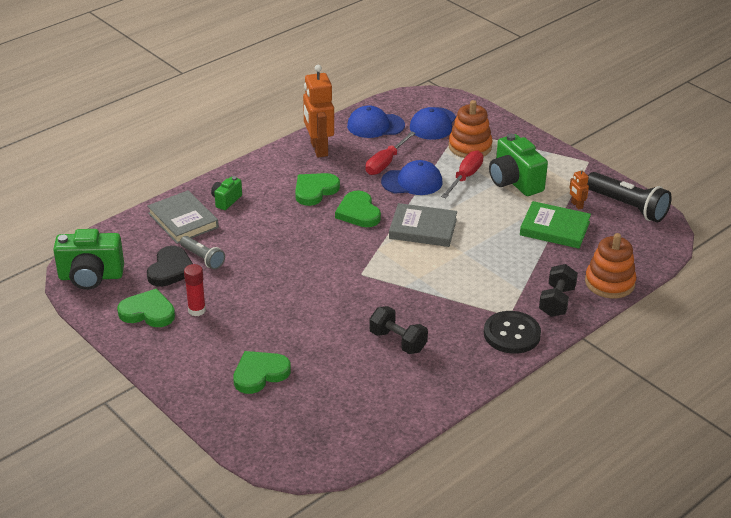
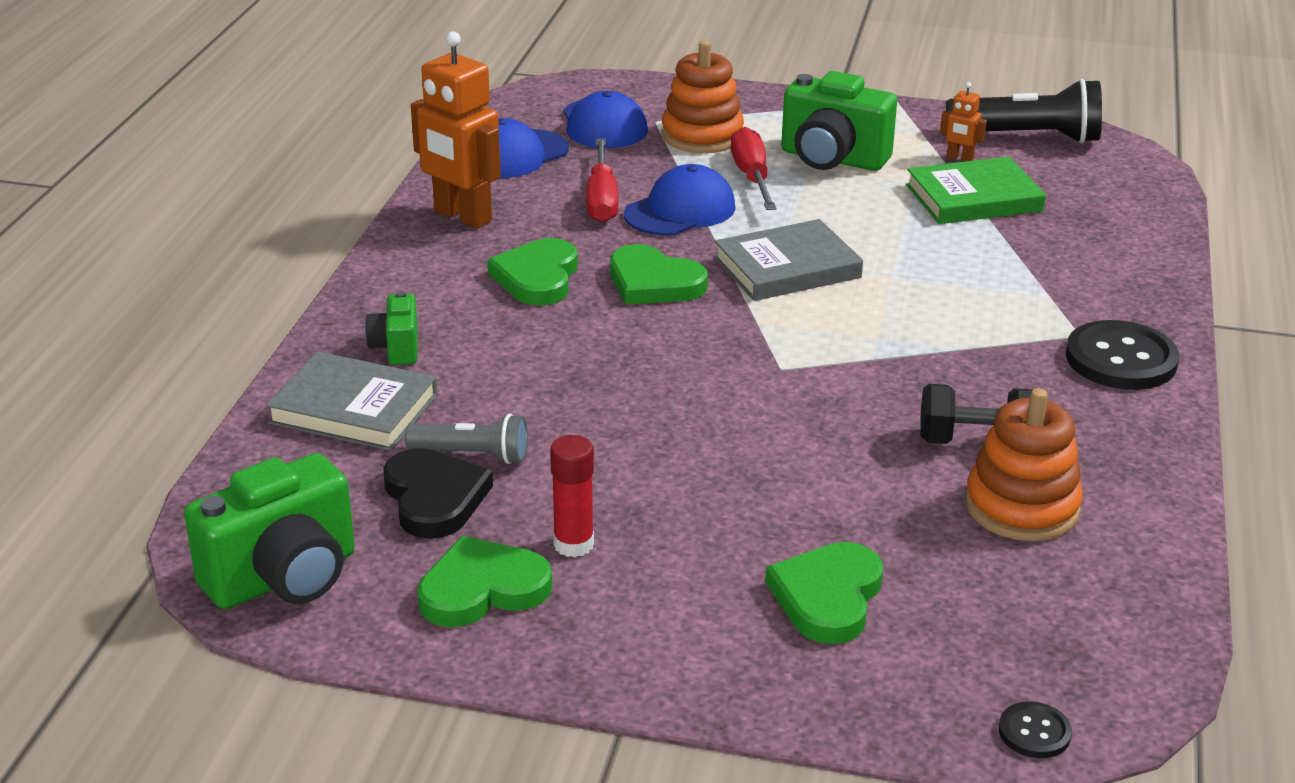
camera: 35 degrees left, 5 degrees down
black dumbbell [539,264,578,317] -> none
orange stacking toy [585,233,637,299] -> orange stacking toy moved to [965,388,1083,541]
none -> black button [999,701,1072,758]

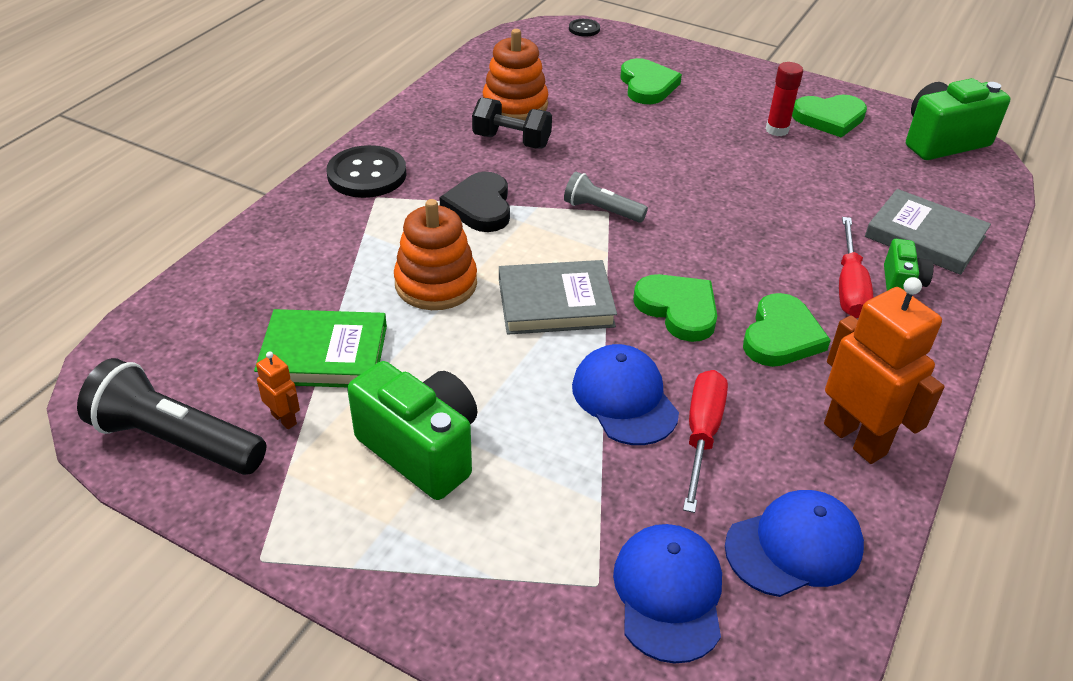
camera: 165 degrees left, 10 degrees up
black heart [383,448,493,539] -> black heart moved to [439,172,510,232]
grey flashlight [405,414,528,464] -> grey flashlight moved to [564,172,648,223]
blue cap [624,164,736,236] -> blue cap turned 90 degrees clockwise [572,344,679,445]
orange stacking toy [662,41,744,153] -> orange stacking toy moved to [394,199,477,310]
red screwdriver [731,127,776,210] -> red screwdriver moved to [839,217,873,318]
green heart [765,542,883,644] -> green heart turned 45 degrees counterclockwise [620,58,682,104]

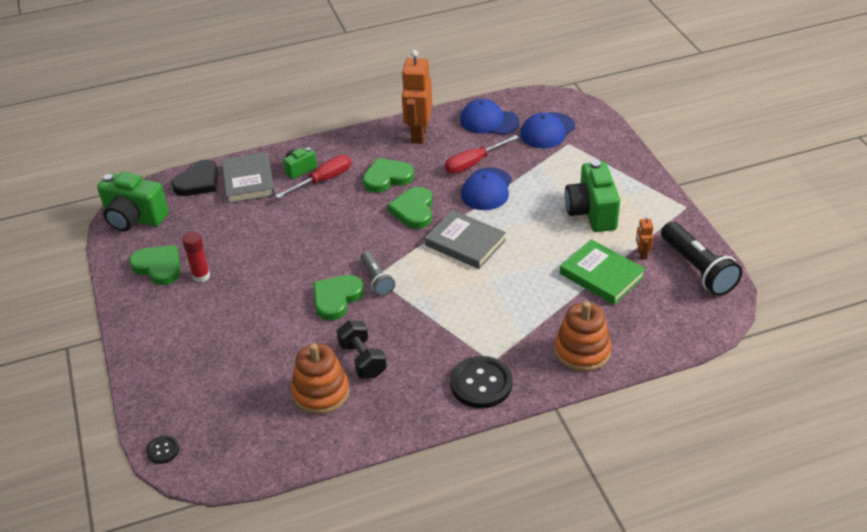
camera: 135 degrees left, 0 degrees up
orange stacking toy [394,199,477,310] -> orange stacking toy moved to [555,301,611,372]
black heart [439,172,510,232] -> black heart moved to [171,160,218,196]
green heart [620,58,682,104] -> green heart moved to [313,275,364,320]

